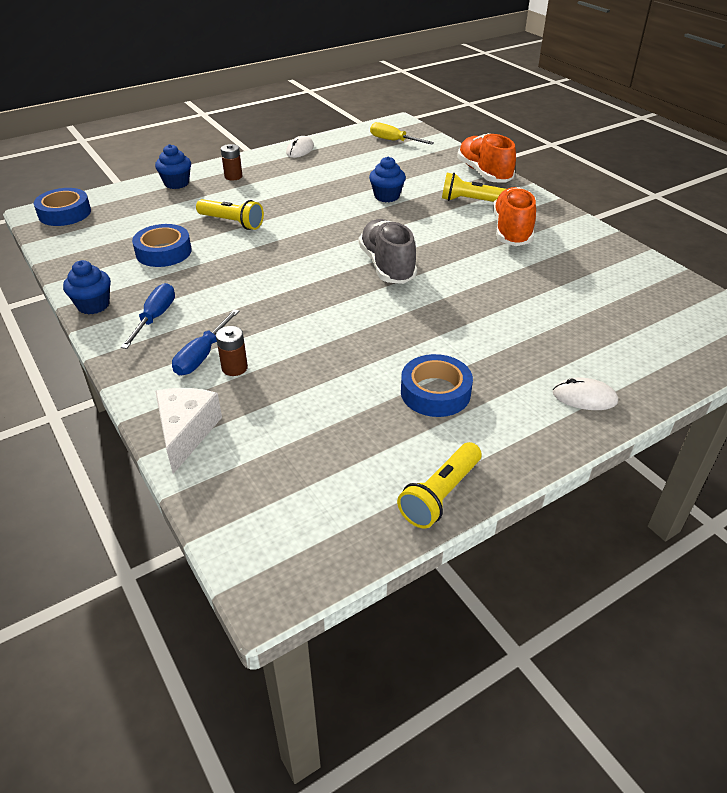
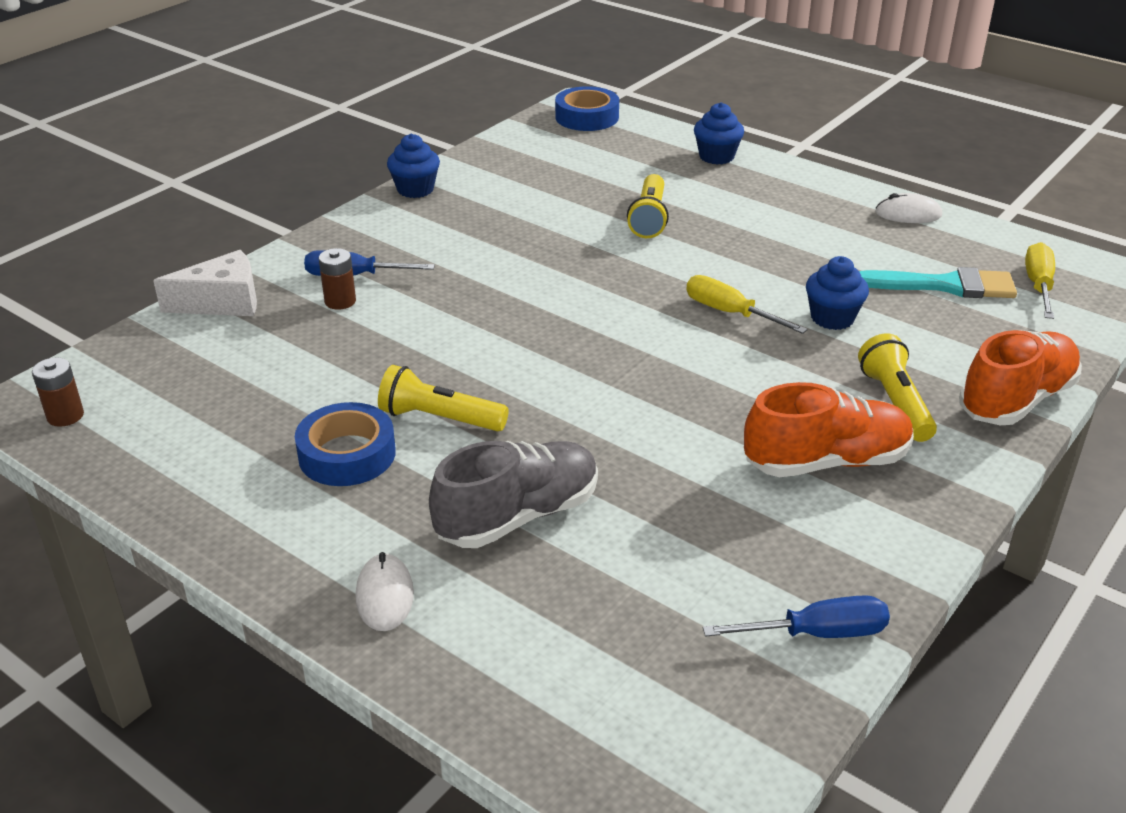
camera: 70 degrees right, 5 degrees down
blue screwdriver [121,283,175,349] -> blue screwdriver moved to [703,595,890,638]
blue tape [132,224,192,267] -> none
brown battery [221,144,243,181] -> brown battery moved to [32,358,84,427]
grey shoe [359,219,417,284] -> grey shoe moved to [429,441,598,548]
yellow flashlight [397,442,482,529] -> yellow flashlight moved to [378,365,509,431]
none -> yellow screwdriver [686,275,808,334]
none -> turquoise brush [859,267,1017,298]

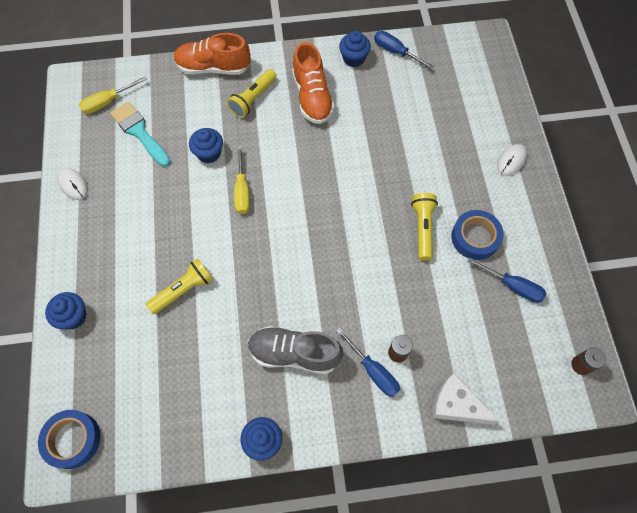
camera: 135 degrees left, 30 degrees up
yellow flashlight [378,365,509,431] -> yellow flashlight turned 150 degrees counterclockwise [411,193,438,260]
grey shoe [429,441,598,548] -> grey shoe moved to [248,326,343,374]
orange shoe [744,382,914,477] -> orange shoe turned 135 degrees counterclockwise [292,42,335,124]
none -> blue cupcake [339,31,371,67]
none -> blue screwdriver [468,258,546,303]

